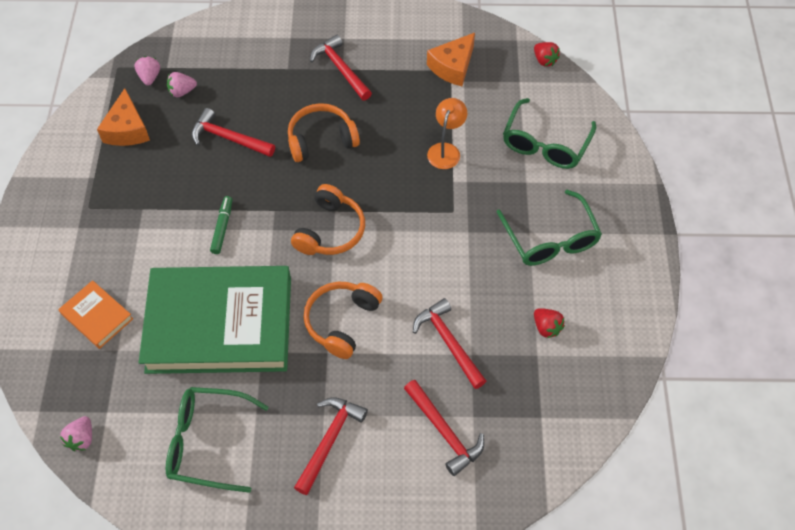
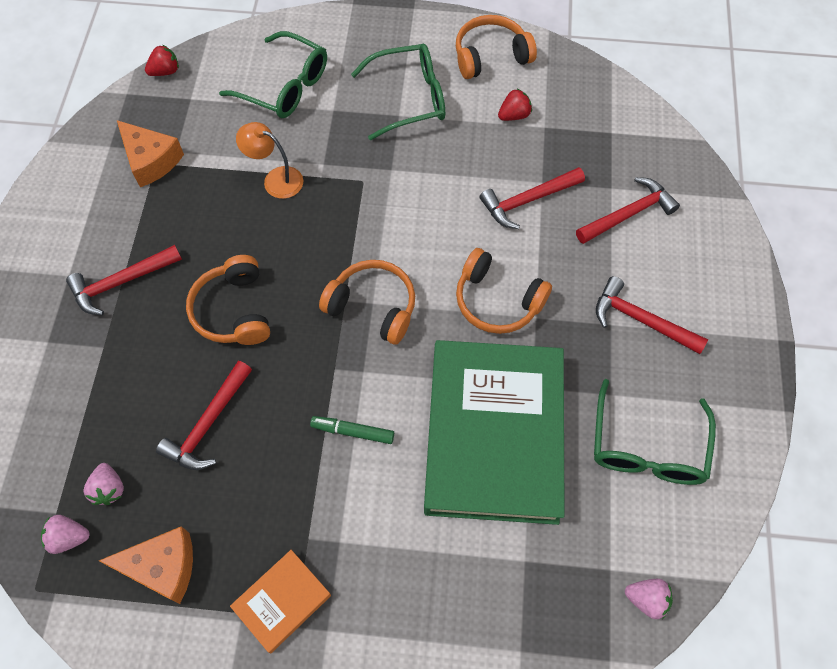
camera: 85 degrees left, 5 degrees up
orange book [58,280,133,349] -> orange book moved to [230,550,331,653]
none -> orange headphones [456,15,537,79]

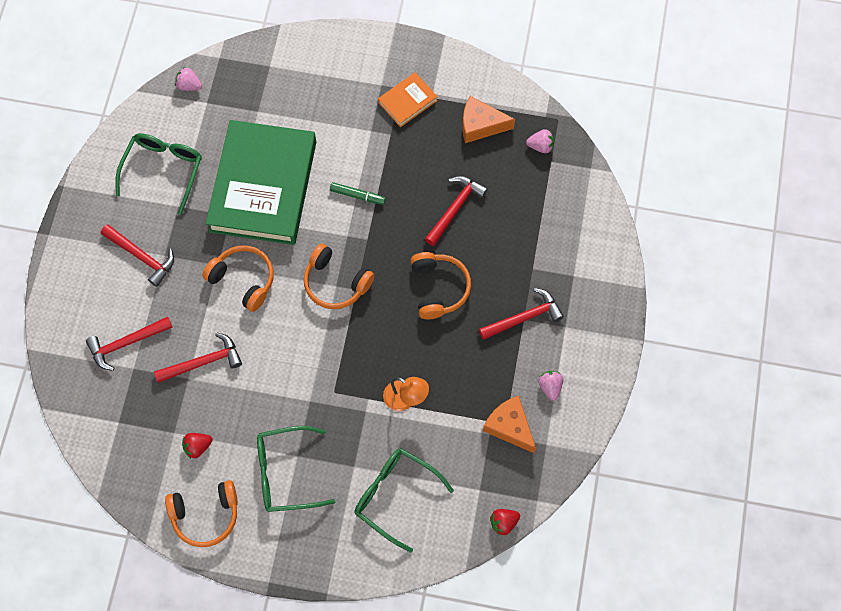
camera: 175 degrees left, 5 degrees up
pink strawberry [84,463,124,505] -> pink strawberry moved to [538,371,563,401]

